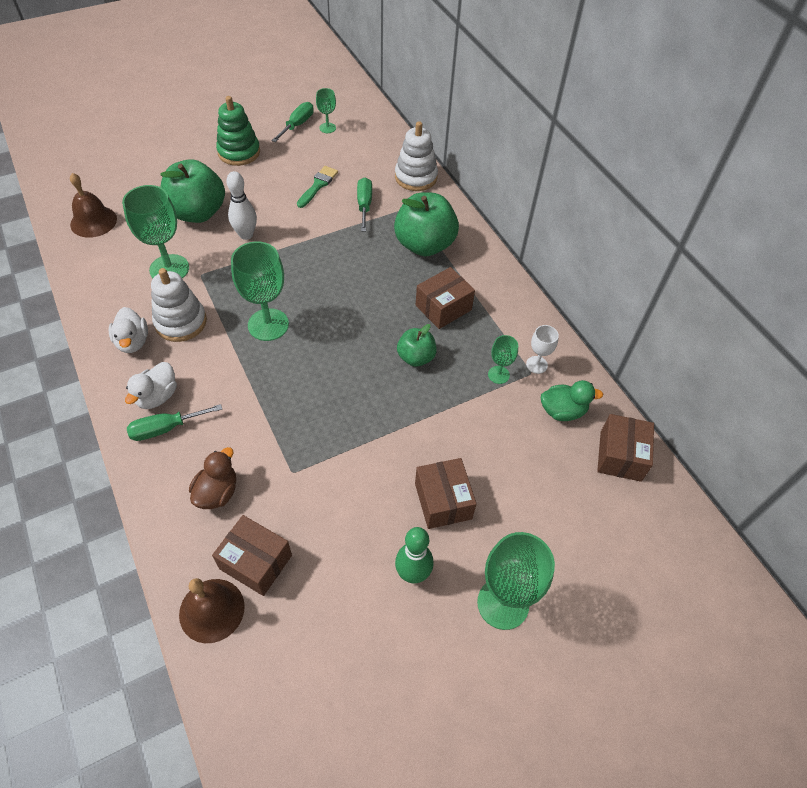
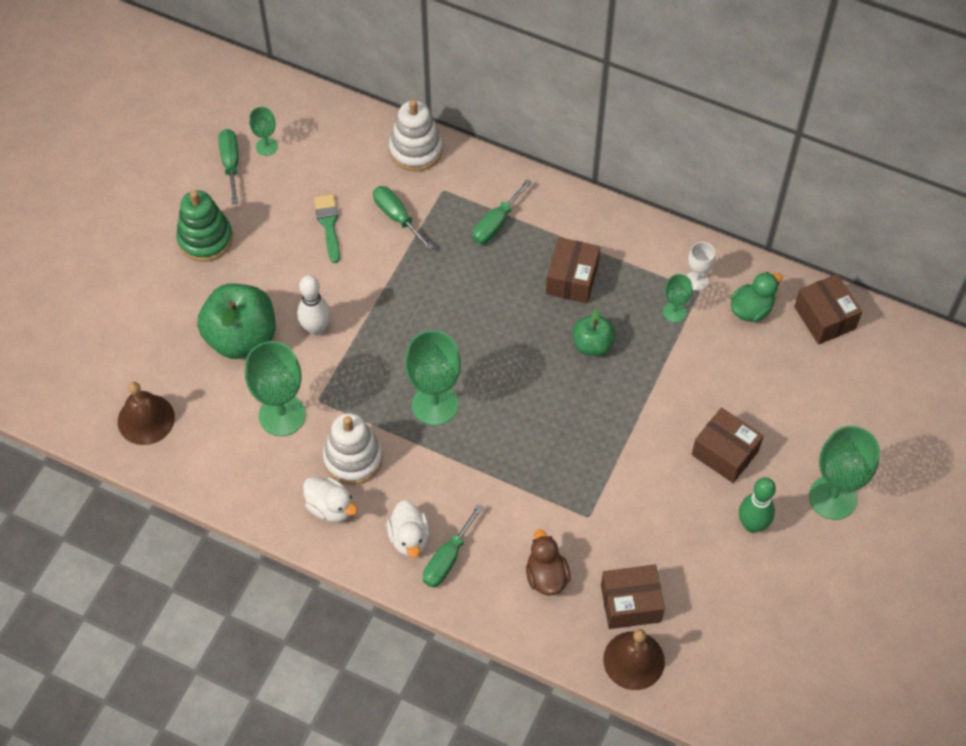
camera: 35 degrees left, 5 degrees up
green apple [394,192,459,256] -> green screwdriver [472,179,532,244]

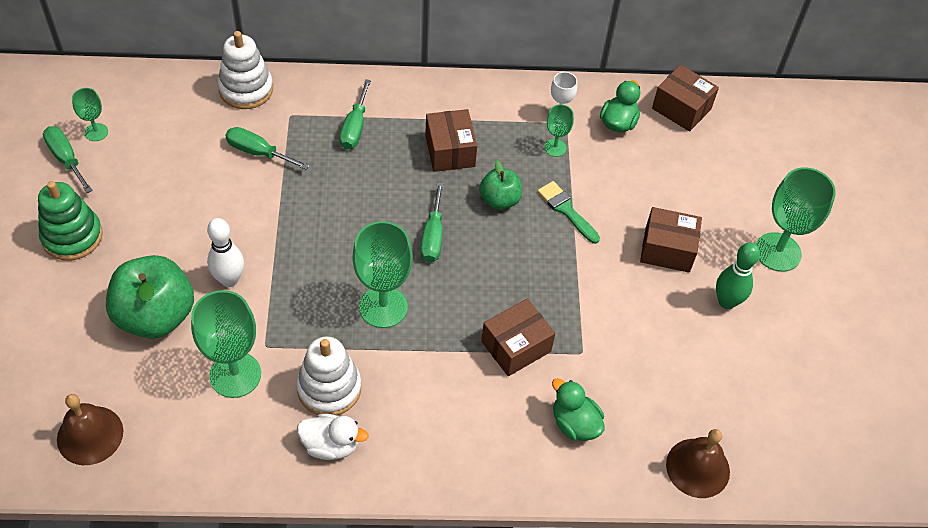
camera: 30 degrees left, 5 degrees down
green brush [314,194,340,263] -> green brush moved to [537,181,600,244]
white duck [387,500,430,558] -> none
green screwdriver [423,504,483,588] -> green screwdriver moved to [420,182,443,263]
brown duck [526,529,571,596] -> green duck [552,378,605,441]
brown box [601,565,665,629] -> brown box moved to [481,298,555,376]

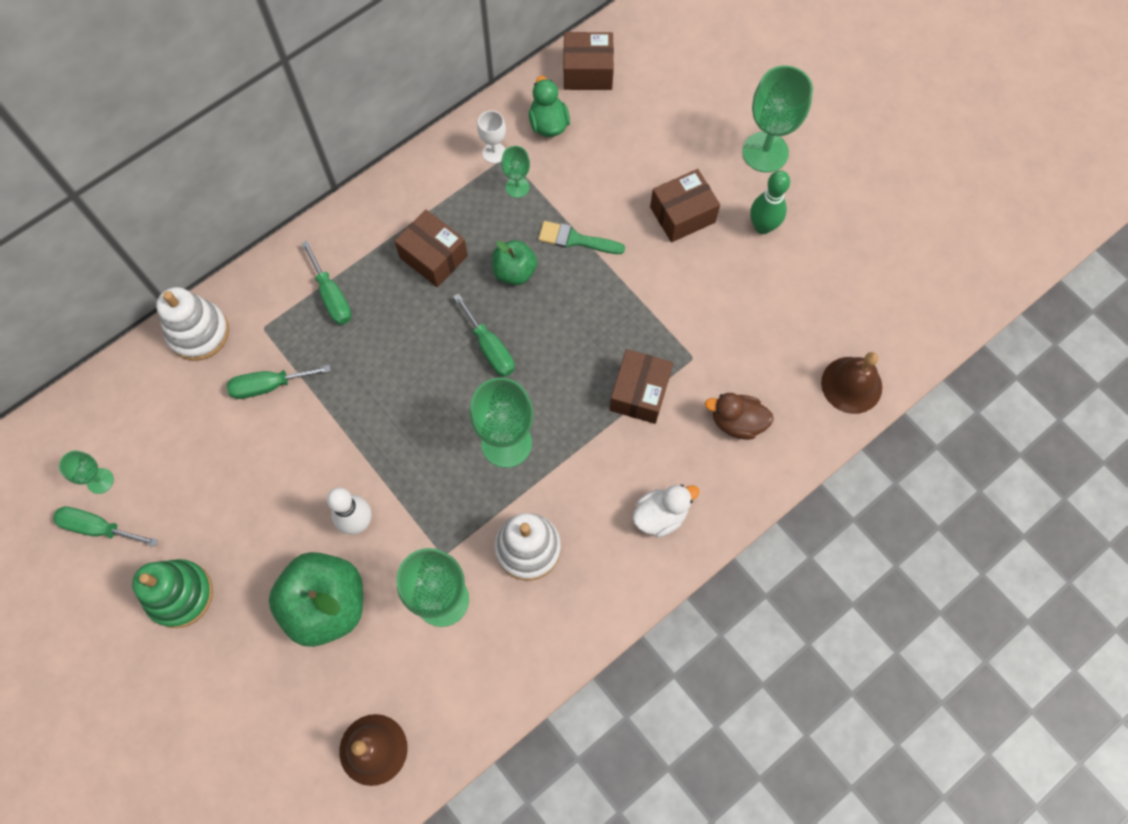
camera: 35 degrees left, 15 degrees up
white duck [297,413,369,460] -> white duck moved to [633,484,700,538]
green duck [552,378,605,441] -> brown duck [705,393,774,440]

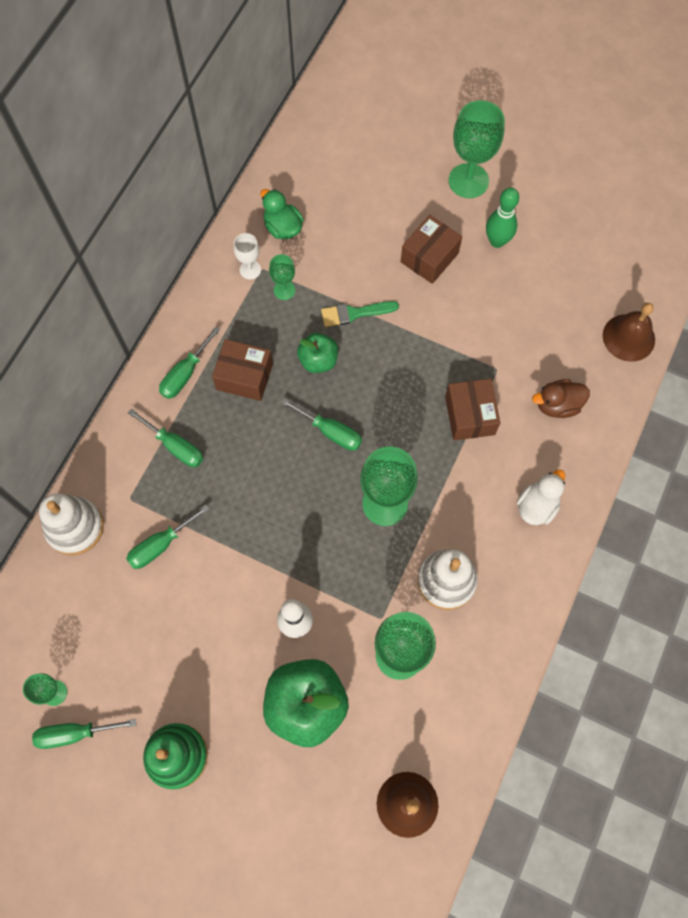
camera: 25 degrees left, 0 degrees up
brown box [564,32,614,90] -> none
none -> green screwdriver [159,326,220,399]

